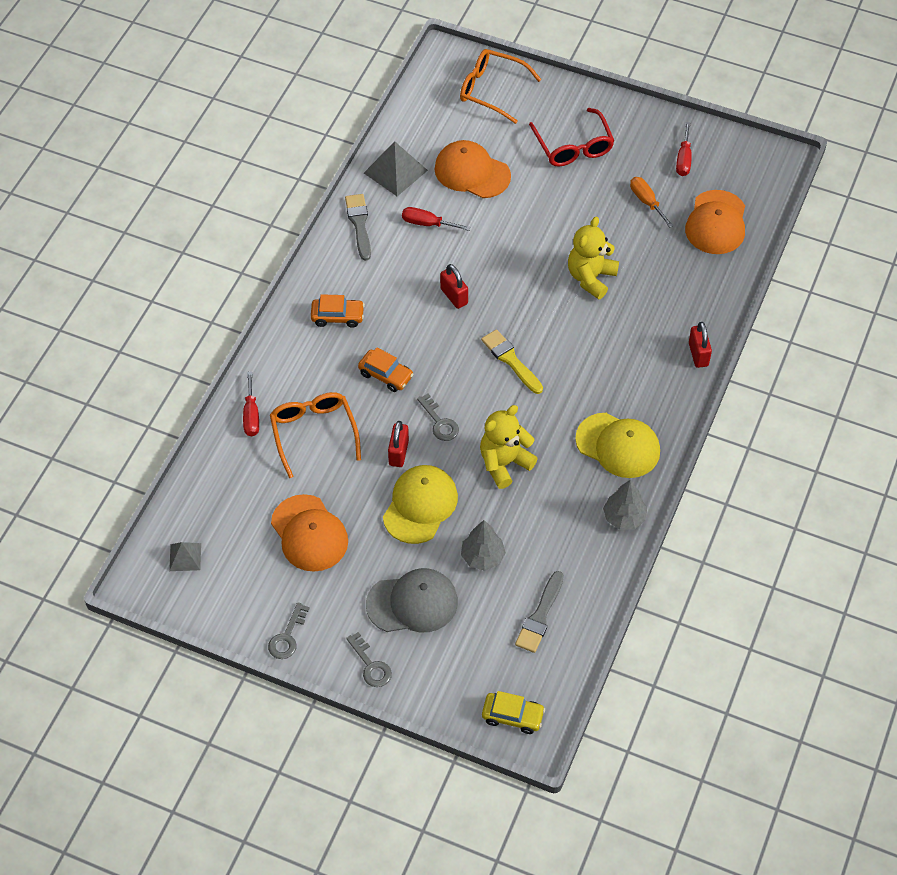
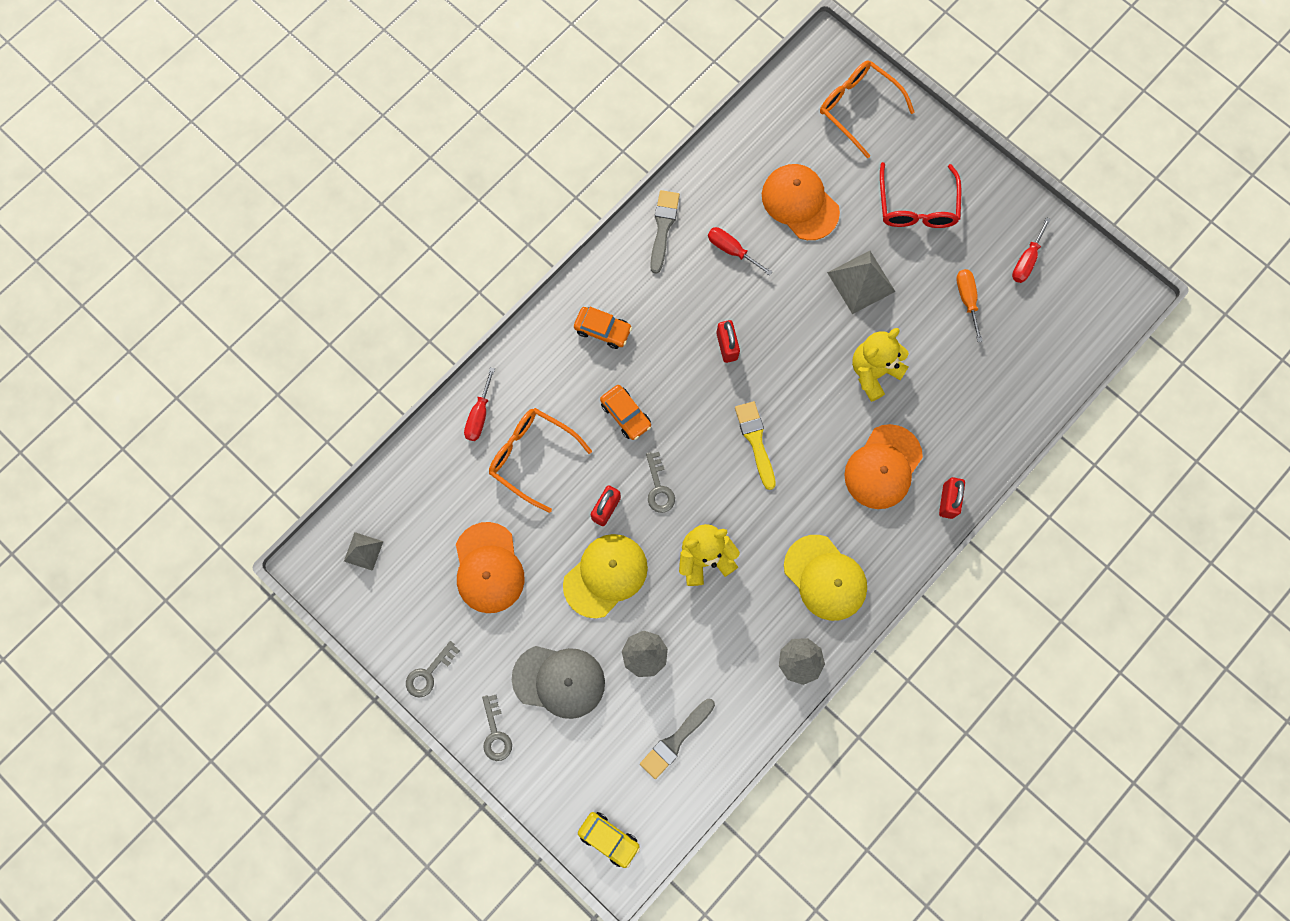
camera: 20 degrees right, 20 degrees up
orange glasses [270,392,361,478] -> orange glasses turned 60 degrees counterclockwise [489,408,592,513]
grey pyramid [364,141,428,196] -> grey pyramid moved to [827,251,895,314]
orange cap [685,190,745,254] -> orange cap moved to [844,424,923,509]

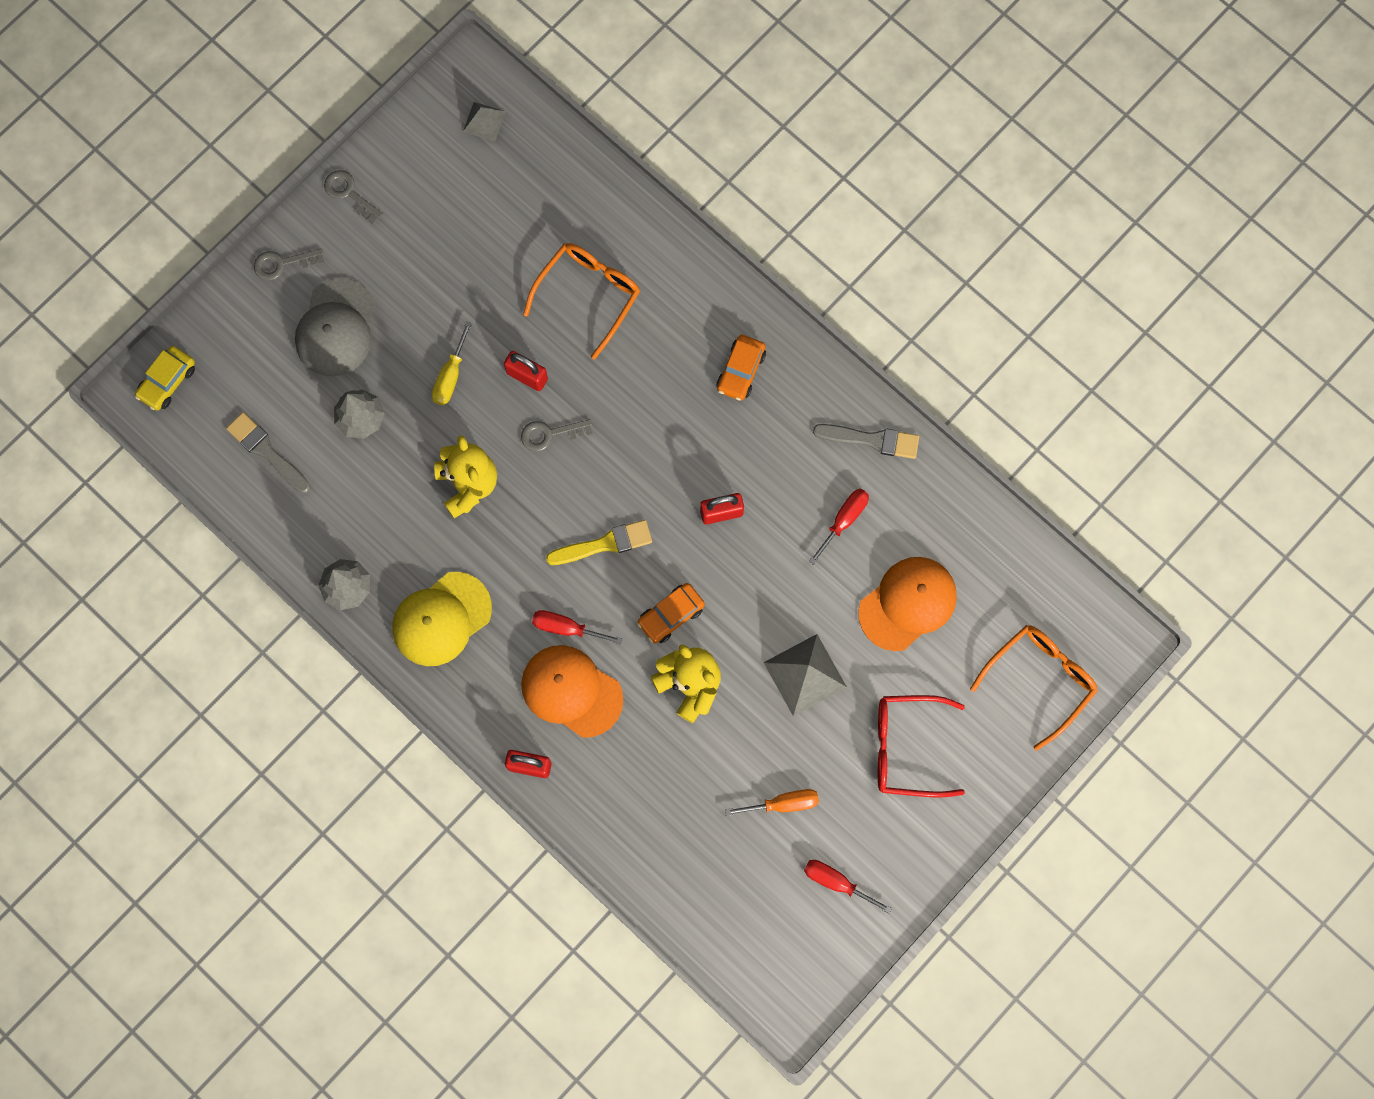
camera: 90 degrees right, 0 degrees up
orange cap [456,522,525,613] -> none
red screwdriver [464,367,495,441] -> red screwdriver moved to [532,610,623,644]
yellow cap [563,534,648,618] -> yellow screwdriver [432,321,472,405]
orange car [600,385,651,440] -> orange car moved to [637,583,705,643]

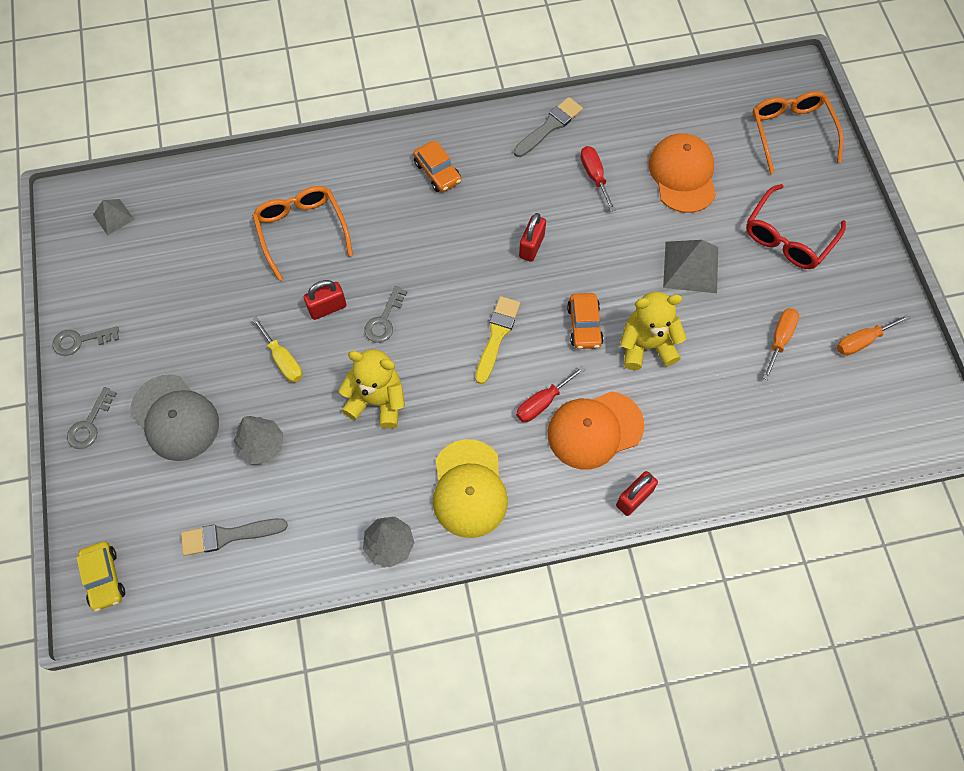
camera: 55 degrees left, 10 degrees down
red screwdriver [804,860,892,913] -> orange screwdriver [837,314,910,356]

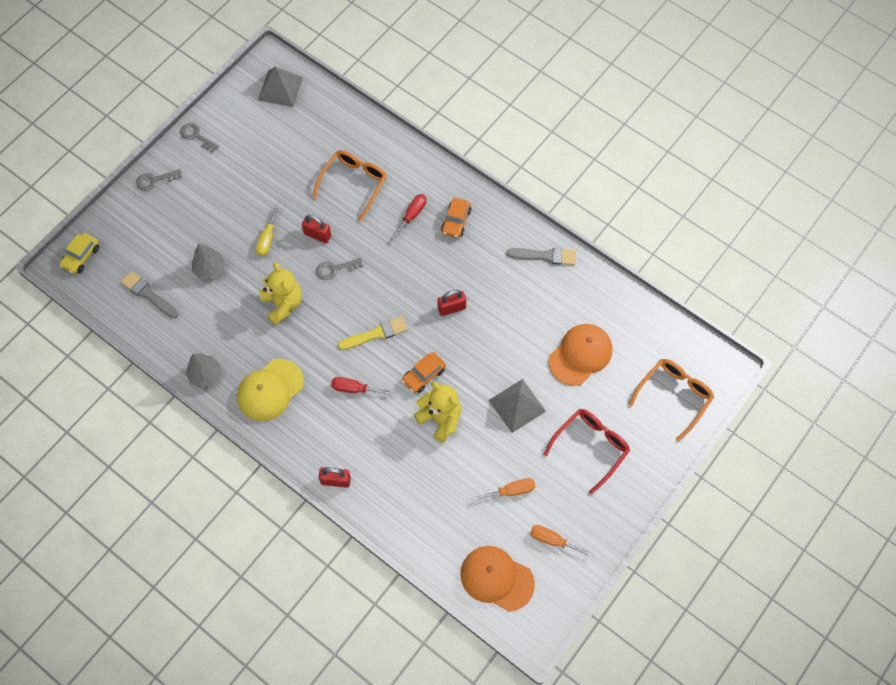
camera: 50 degrees right, 0 degrees up
grey pyramid [93,199,135,235] -> grey pyramid [258,66,303,107], size x1.70
grey cap [130,375,219,461] -> none
orange cap [548,391,644,469] -> orange cap moved to [460,546,535,612]
red screwdriver [580,146,616,211] -> red screwdriver moved to [391,194,427,241]
red glasses [746,184,846,269] -> red glasses turned 135 degrees clockwise [543,409,630,494]

